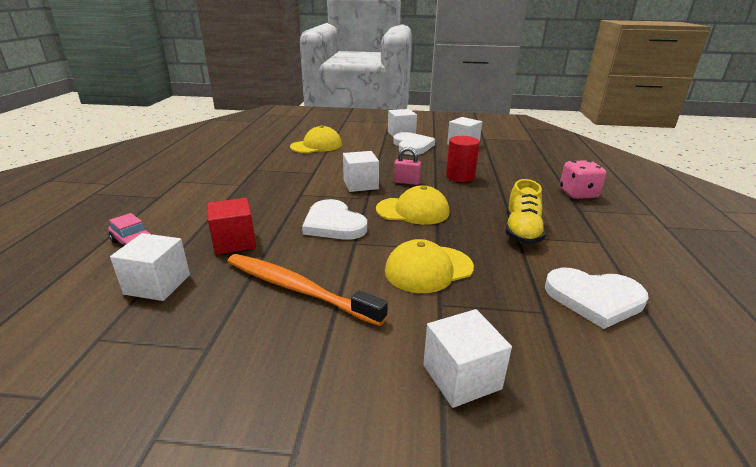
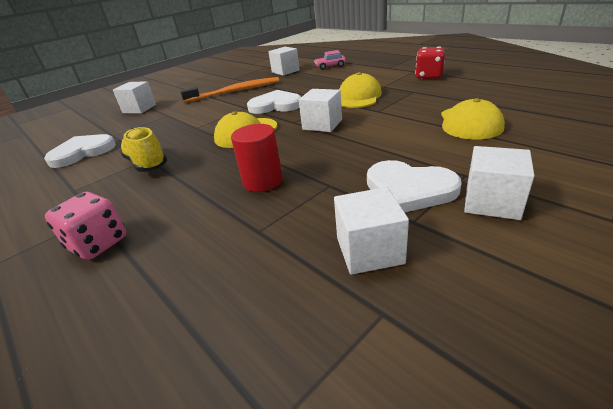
camera: 135 degrees right, 5 degrees up
red cube [207,198,256,255] -> none
yellow cap [385,239,474,293] -> yellow cap moved to [339,72,382,108]
pink padlock [394,147,421,185] -> none
none -> red dice [415,46,445,79]

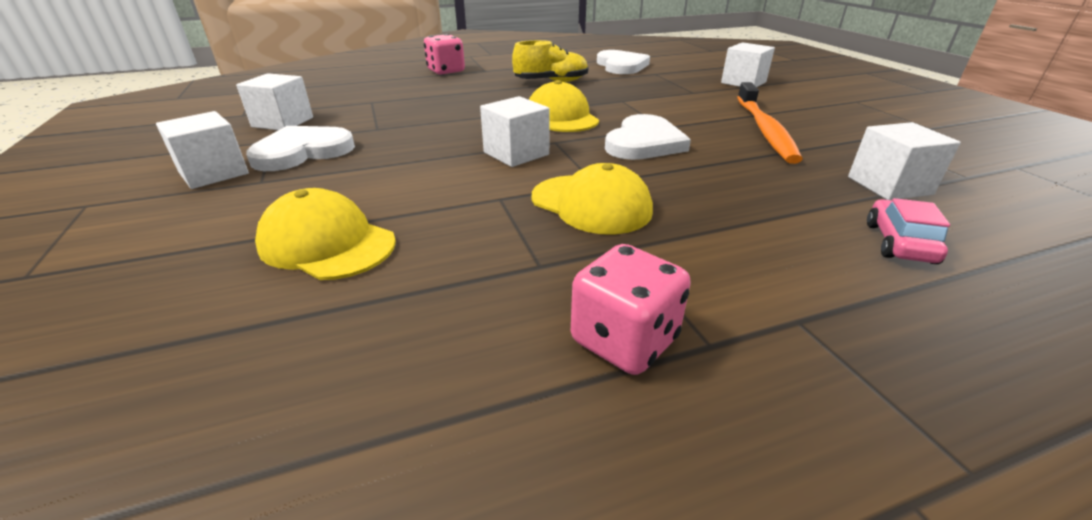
camera: 110 degrees right, 0 degrees up
red cylinder [231,124,283,192] -> none
red dice [415,46,445,79] -> pink dice [571,244,691,375]

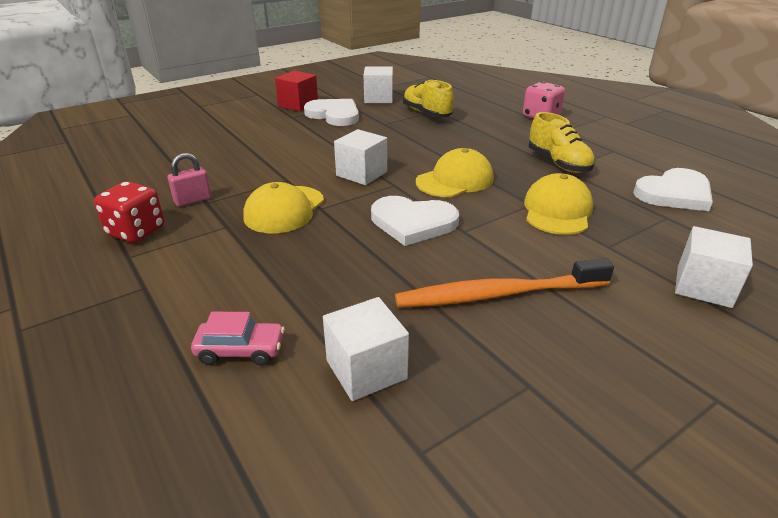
camera: 75 degrees right, 0 degrees up
white cube [156,111,249,189] -> red cube [275,71,318,112]
yellow cap [255,188,396,280] -> yellow cap moved to [524,173,593,235]
pink dice [571,244,691,375] -> red dice [94,181,164,243]
none -> pink padlock [168,153,211,207]
none -> yellow shoe [403,80,454,117]

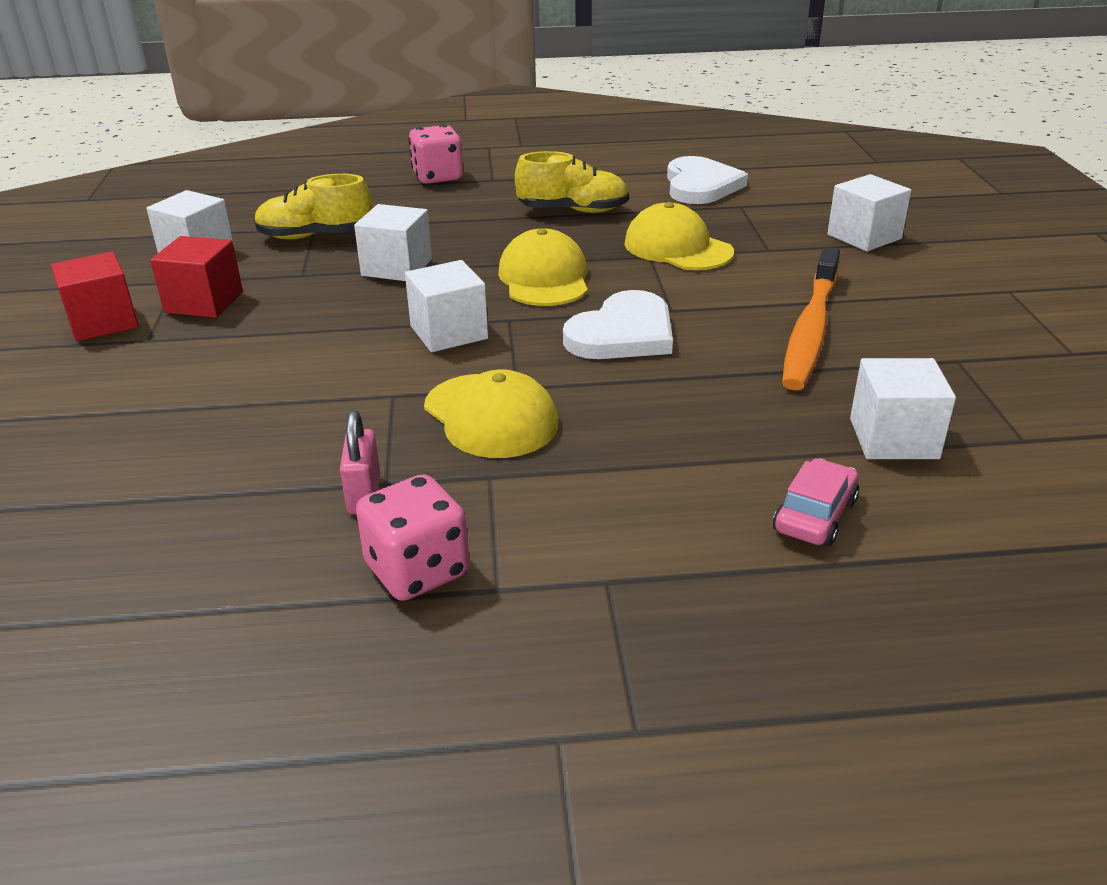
camera: 60 degrees left, 0 degrees up
red dice [94,181,164,243] -> pink dice [356,474,470,601]
white heart [304,99,359,126] -> red cube [150,236,243,318]
none -> white cube [354,204,432,281]

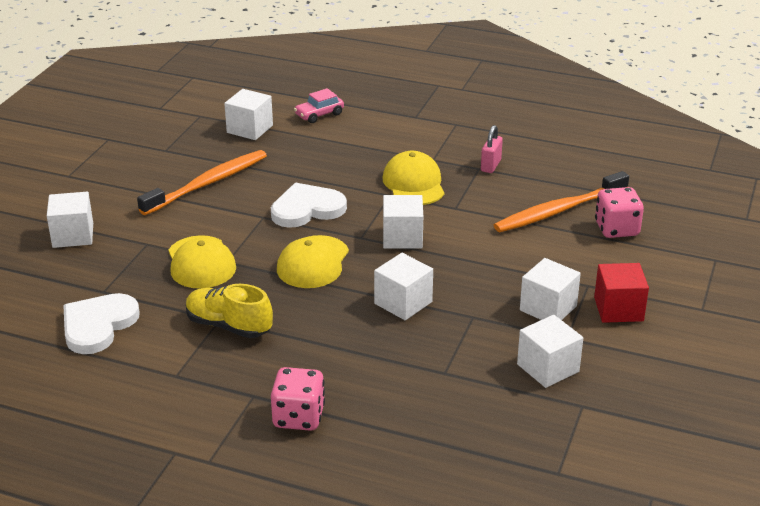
camera: 155 degrees left, 0 degrees up
red cube [150,236,243,318] -> white cube [520,258,581,320]
yellow shoe [254,174,372,239] -> none
pink dice [356,474,470,601] -> pink dice moved to [595,187,644,238]
none -> orange toothbrush [494,171,629,232]

